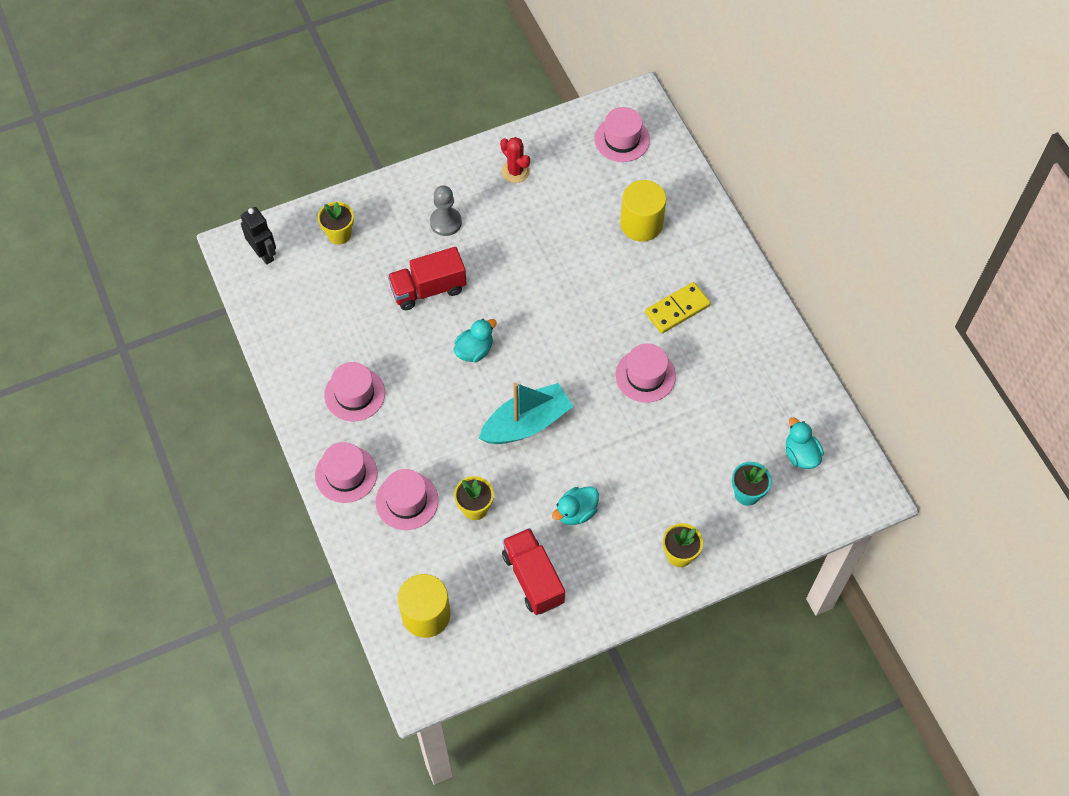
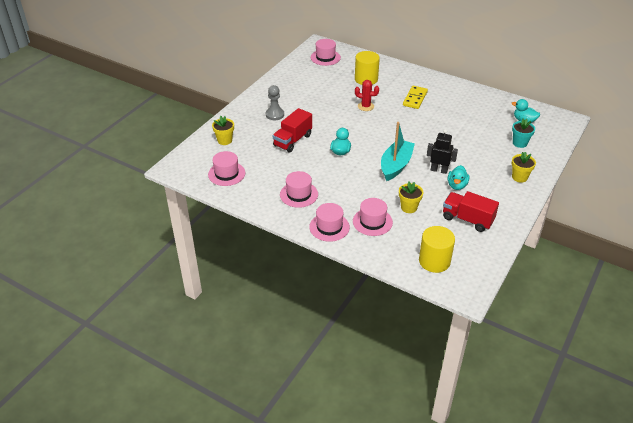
camera: 35 degrees left, 20 degrees down
black robot [241,207,276,265] -> black robot moved to [427,129,458,174]
red cactus [500,137,530,183] -> red cactus moved to [355,80,379,111]
pink hat [616,343,676,403] -> pink hat moved to [208,151,245,186]

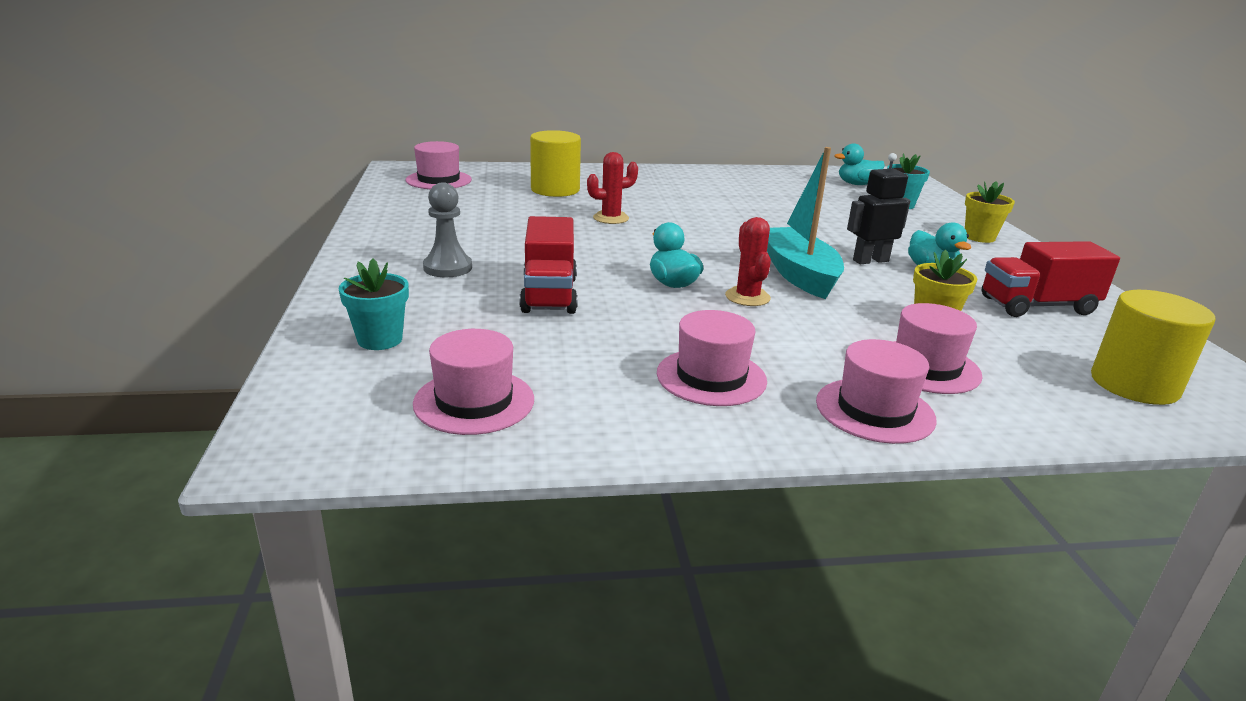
camera: 40 degrees left, 15 degrees down
yellow flower pot [212,116,234,145] -> turquoise flower pot [339,259,409,350]
yellow domino [403,86,428,109] -> none
none -> red cactus [725,217,771,306]

